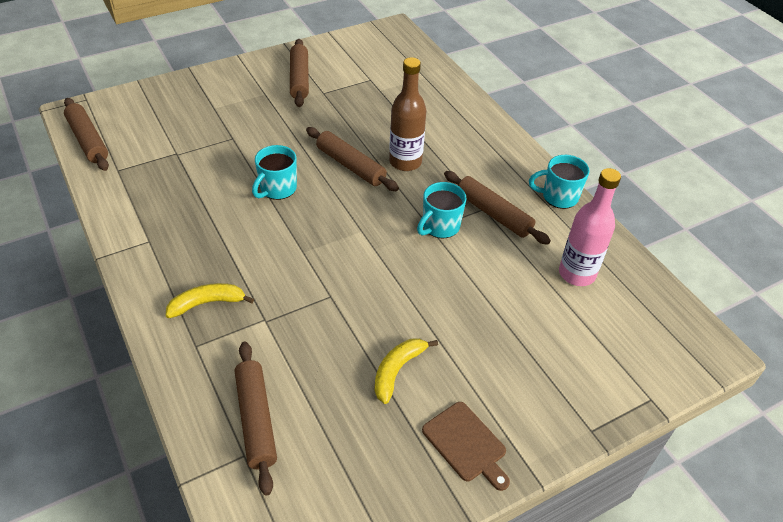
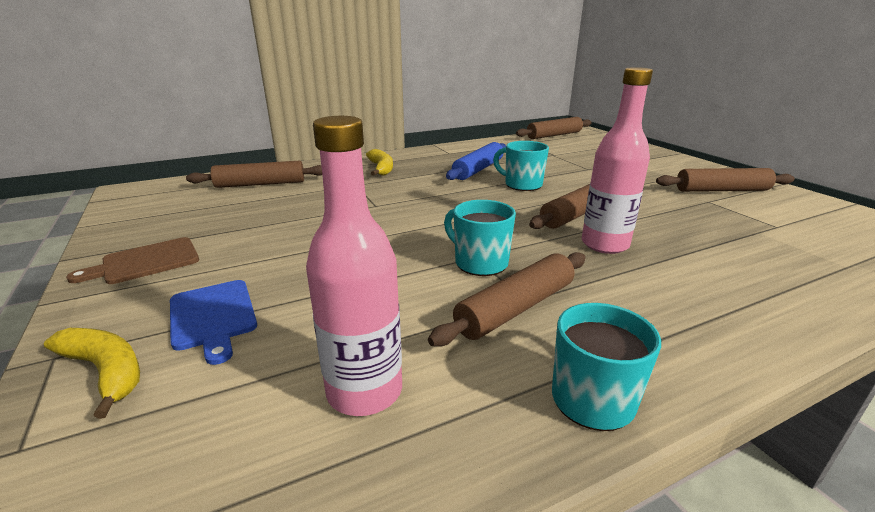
camera: 95 degrees right, 20 degrees down
yellow banana [375,338,438,404] -> yellow banana moved to [44,328,140,419]
brown bottle [389,57,427,171] -> pink bottle [582,67,653,254]
none -> blue cutting board [170,280,257,365]
none -> blue rolling pin [446,142,506,180]

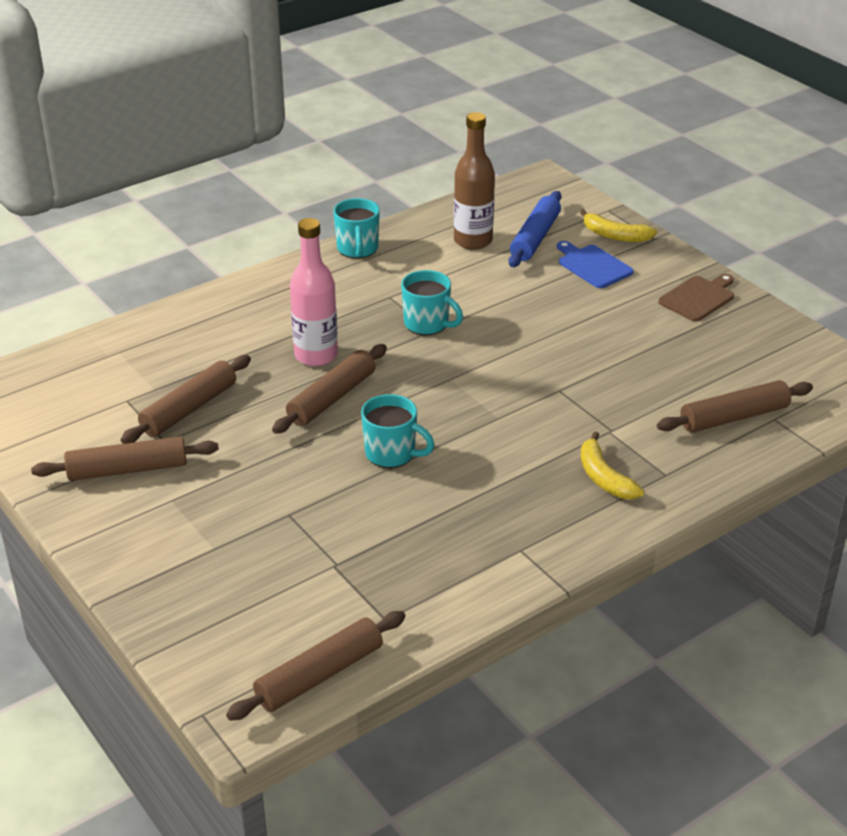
camera: 170 degrees right, 10 degrees up
pink bottle [306,116,402,416] -> brown bottle [454,112,495,250]
brown rolling pin [428,252,586,347] -> brown rolling pin moved to [120,355,251,444]
blue rolling pin [446,142,506,180] -> blue rolling pin moved to [509,191,561,267]

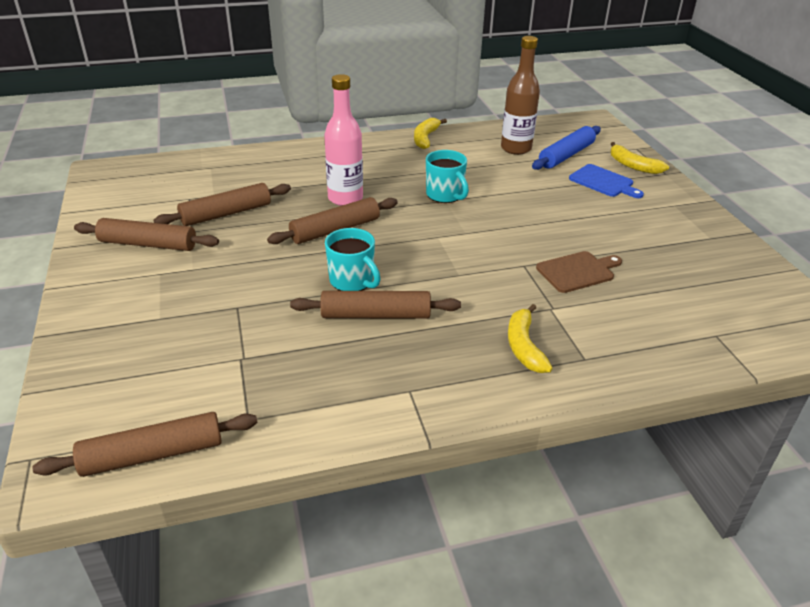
camera: 20 degrees right, 0 degrees up
turquoise mug [333,198,380,259] -> yellow banana [414,118,447,149]
blue cutting board [557,241,634,288] -> blue cutting board turned 150 degrees clockwise [569,164,644,198]
brown rolling pin [657,380,813,433] -> brown rolling pin moved to [290,291,461,319]
brown cutting board [658,274,734,322] -> brown cutting board moved to [536,251,622,293]

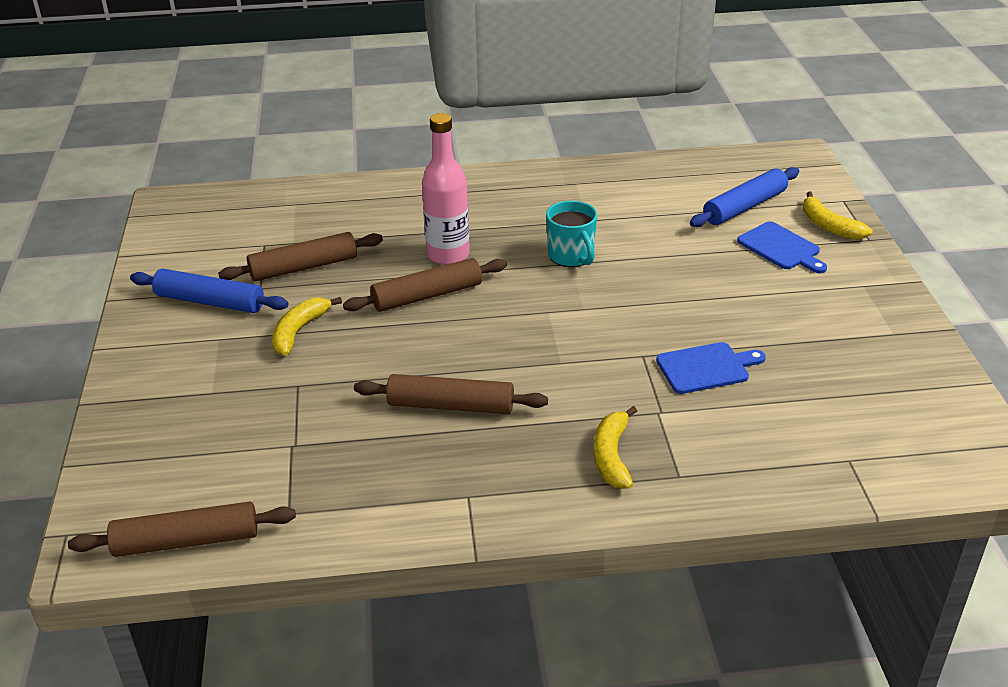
camera: 10 degrees right, 0 degrees up
brown rolling pin [74,218,219,251] -> blue rolling pin [130,269,288,313]
turquoise mug [325,228,381,291] -> none
yellow banana [414,118,447,149] -> yellow banana moved to [272,297,342,356]
brown bottle [501,36,540,155] -> none
brown cutting board [536,251,622,293] -> blue cutting board [656,342,766,394]

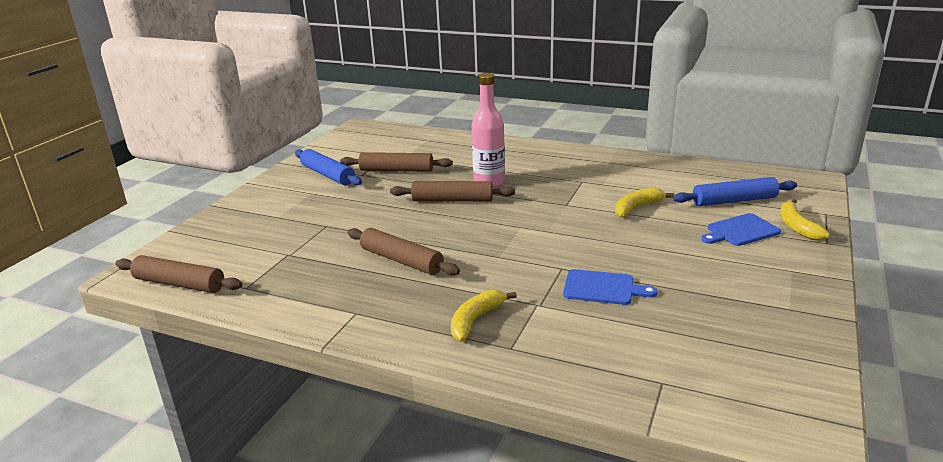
camera: 30 degrees right, 10 degrees down
yellow banana [272,297,342,356] -> yellow banana moved to [615,188,674,217]
turquoise mug [546,201,598,267] -> none
blue cutting board [737,221,827,273] -> blue cutting board turned 75 degrees clockwise [701,213,781,246]

